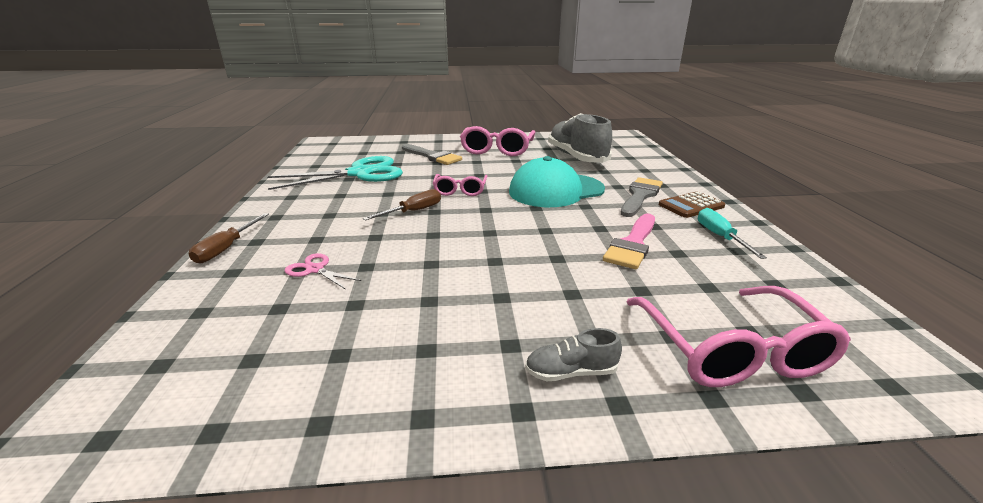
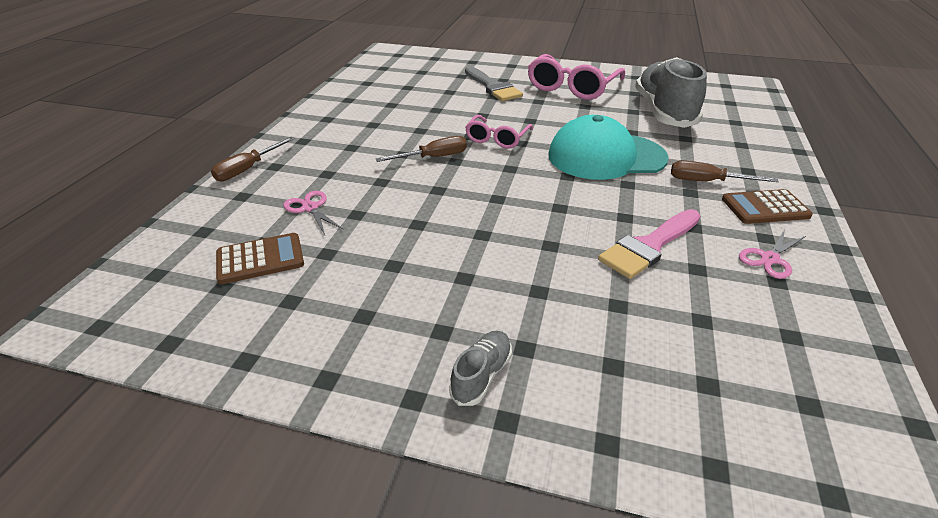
camera: 20 degrees right, 10 degrees up
turquoise scissors [267,156,403,190] -> none
grey shoe [525,328,622,381] -> grey shoe turned 105 degrees clockwise [449,331,512,406]
grey brush [621,177,663,217] -> brown screwdriver [671,161,779,182]
pink glasses [627,286,851,387] -> none
turquoise screwdriver [698,208,767,259] -> pink scissors [739,229,806,279]
none -> brown calculator [216,233,304,284]

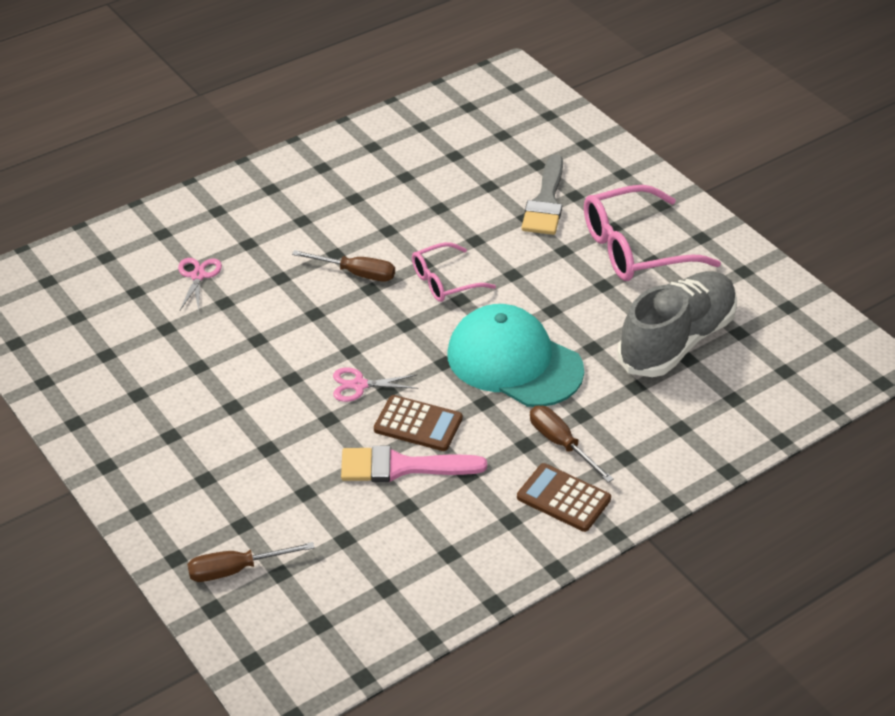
camera: 40 degrees right, 5 degrees up
brown screwdriver [211,137,295,181] -> brown screwdriver moved to [187,542,315,582]
brown calculator [216,233,304,284] -> brown calculator moved to [374,395,463,451]
grey shoe [449,331,512,406] -> none
pink scissors [739,229,806,279] -> pink scissors moved to [333,367,418,402]

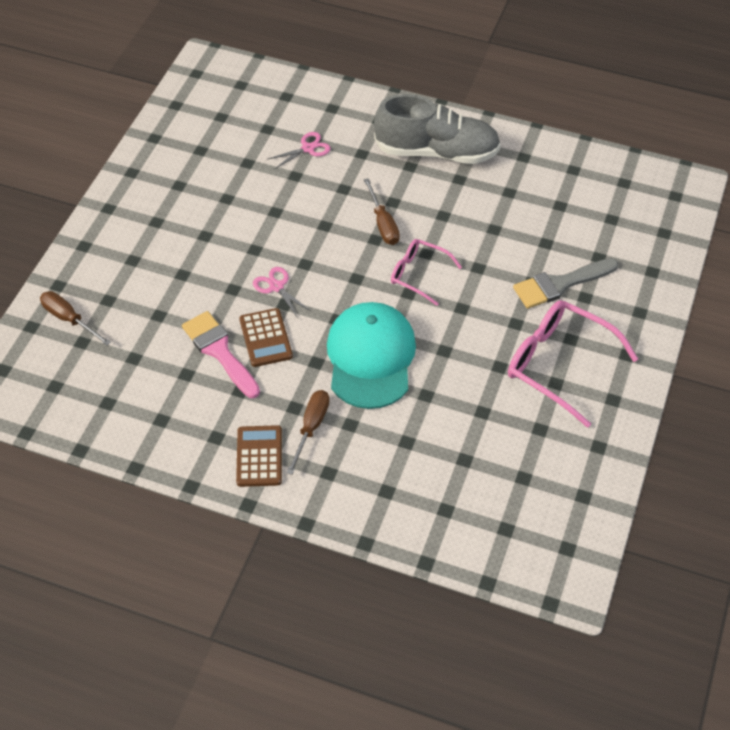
camera: 55 degrees right, 10 degrees up
grey shoe [617,271,737,377] -> grey shoe moved to [374,94,501,164]

